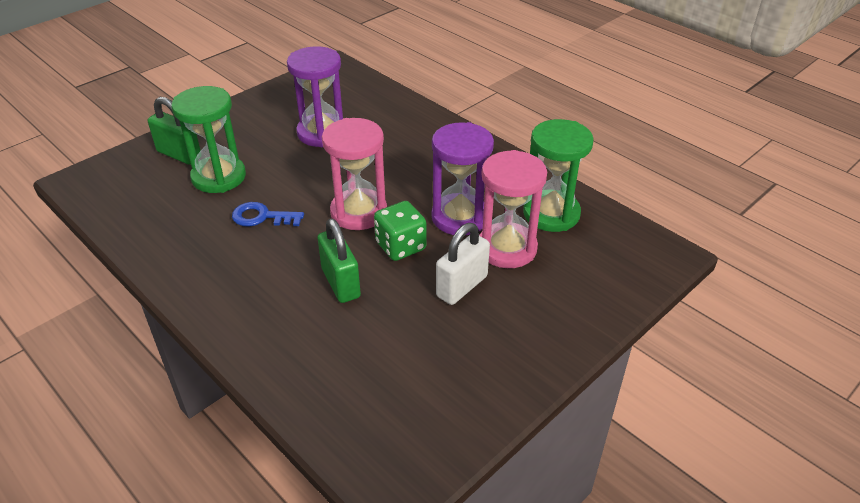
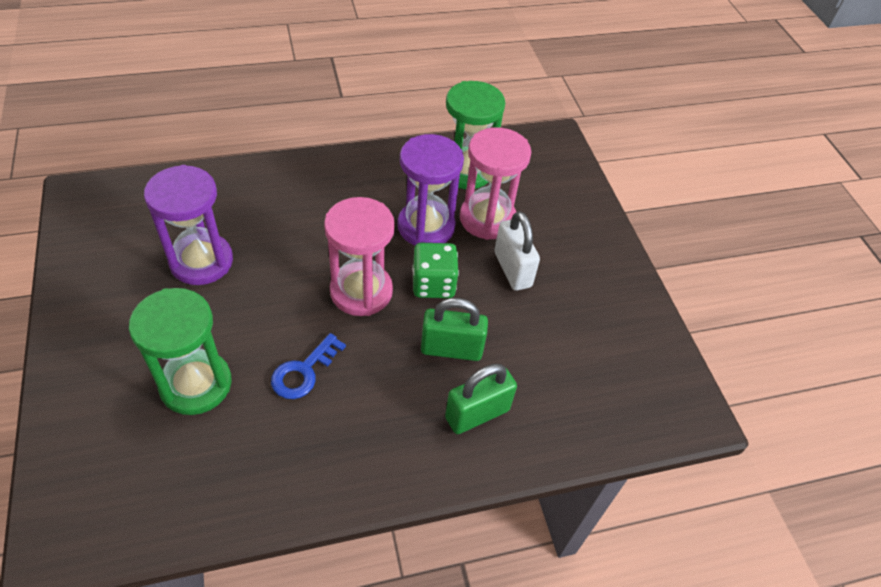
camera: 65 degrees left, 10 degrees up
green padlock [148,97,201,165] -> green padlock moved to [445,364,517,434]

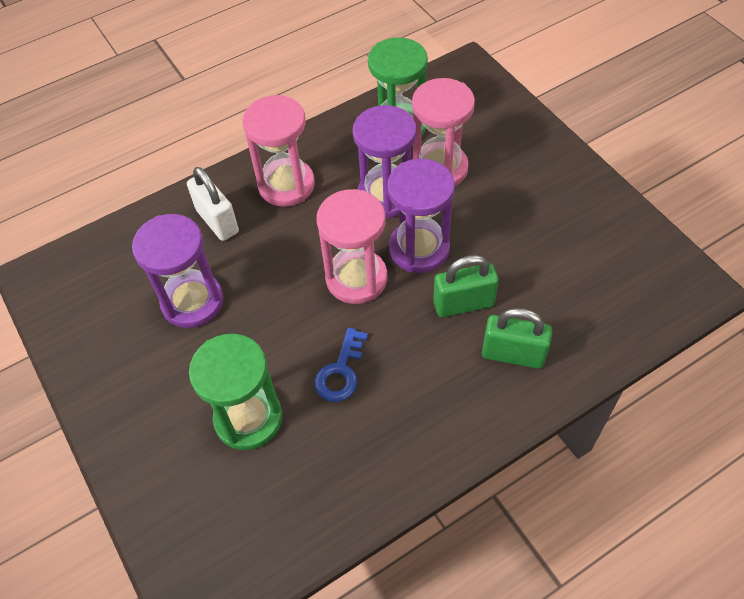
camera: 10 degrees left, 5 degrees up
green dice [412,243,459,298] -> purple hourglass [387,159,455,273]
green padlock [445,364,517,434] -> green padlock turned 60 degrees clockwise [482,308,552,369]
white padlock [494,211,540,291] -> white padlock moved to [187,167,239,241]
none -> pink hourglass [242,95,315,207]

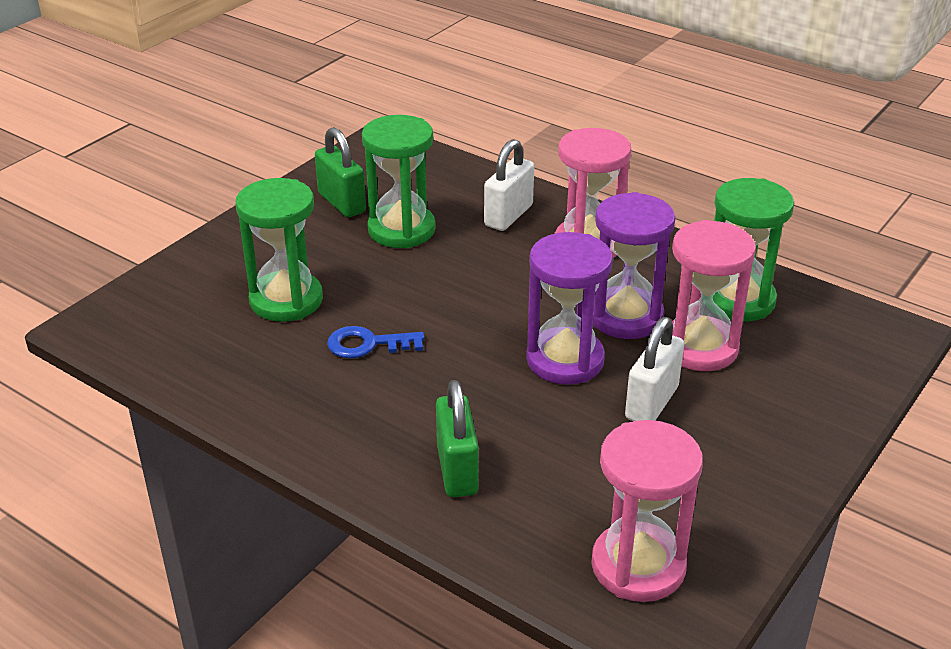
camera: 65 degrees right, 20 degrees down
purple hourglass [132,214,223,328] -> green hourglass [362,115,436,248]
pink hourglass [316,189,387,304] -> pink hourglass moved to [591,420,703,602]
green padlock [433,255,499,317] -> green padlock moved to [315,127,366,217]
none -> white padlock [625,317,684,421]

